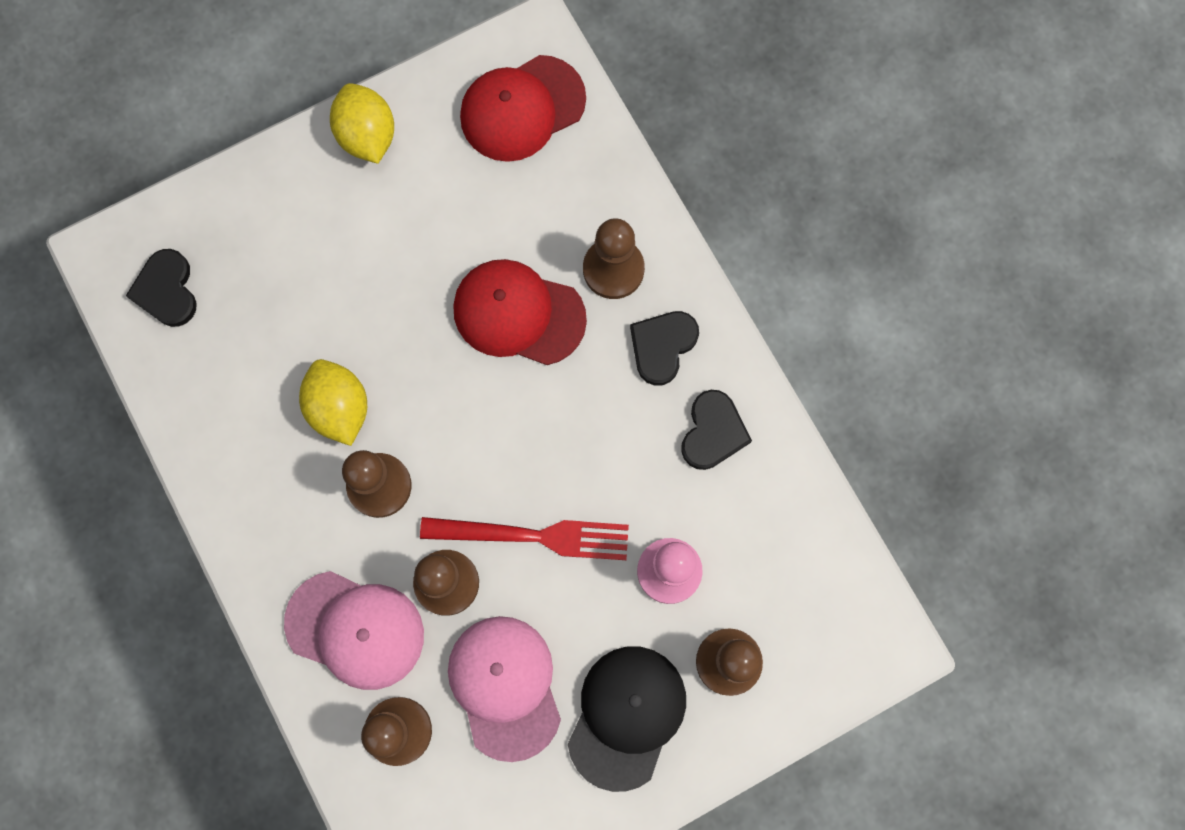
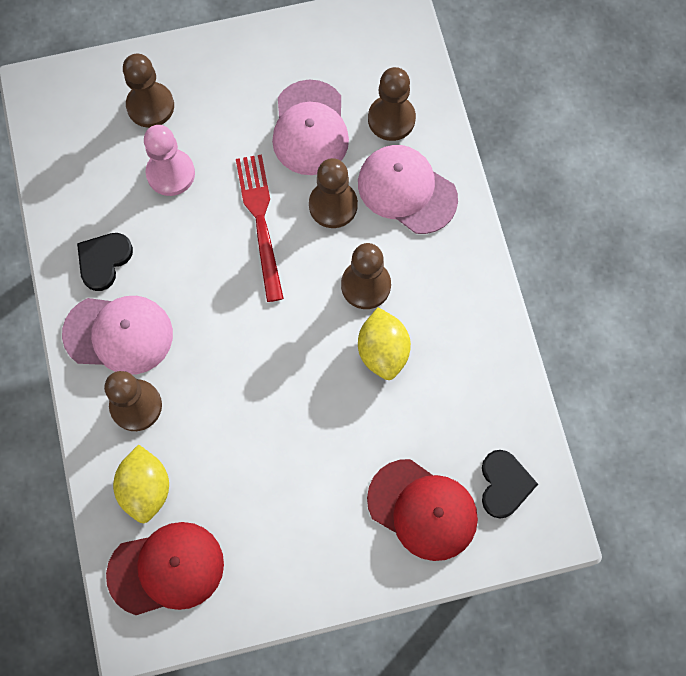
camera: 165 degrees left, 5 degrees down
yellow lemon [330,83,394,164] -> yellow lemon moved to [113,444,169,523]
red fork [420,517,629,560] -> red fork turned 60 degrees clockwise [236,154,284,302]
red cap [453,259,587,365] -> red cap moved to [367,459,478,561]
black cap [568,647,686,792] -> none
black heart [630,311,699,386] -> pink cap [62,296,173,375]

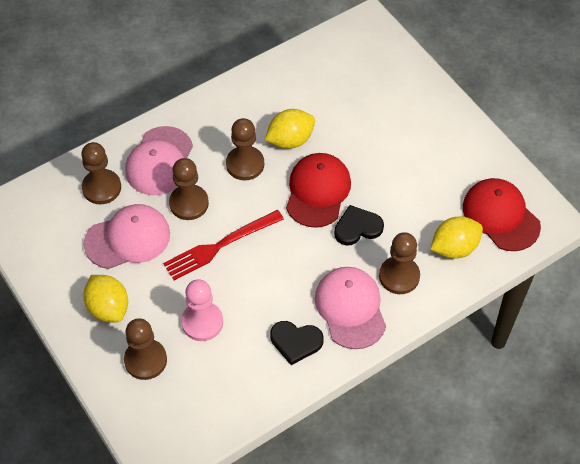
camera: 110 degrees left, 15 degrees down
red cap [367,459,478,561] -> red cap moved to [286,153,351,228]
black heart [482,450,538,519] -> black heart moved to [334,205,384,246]
none -> yellow lemon [83,275,128,323]

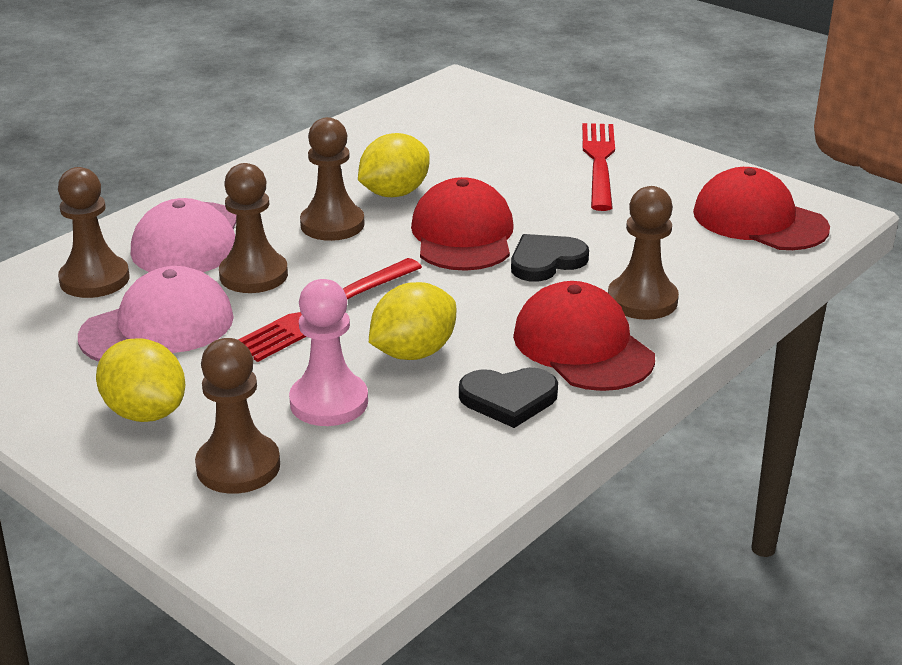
camera: 15 degrees left, 25 degrees down
pink cap [315,267,386,349] -> red cap [513,281,655,391]
yellow lemon [430,216,483,259] -> yellow lemon moved to [369,282,456,360]
none -> red fork [582,123,615,211]

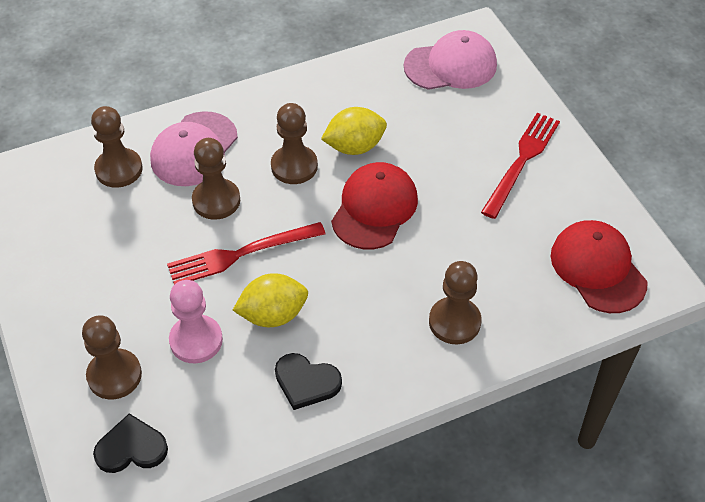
camera: 25 degrees right, 20 degrees up
pink cap [78,266,234,362] -> pink cap moved to [404,30,497,90]
yellow lemon [96,338,185,422] -> none
black heart [511,234,589,282] -> black heart moved to [93,413,168,473]
red cap [513,281,655,391] -> none

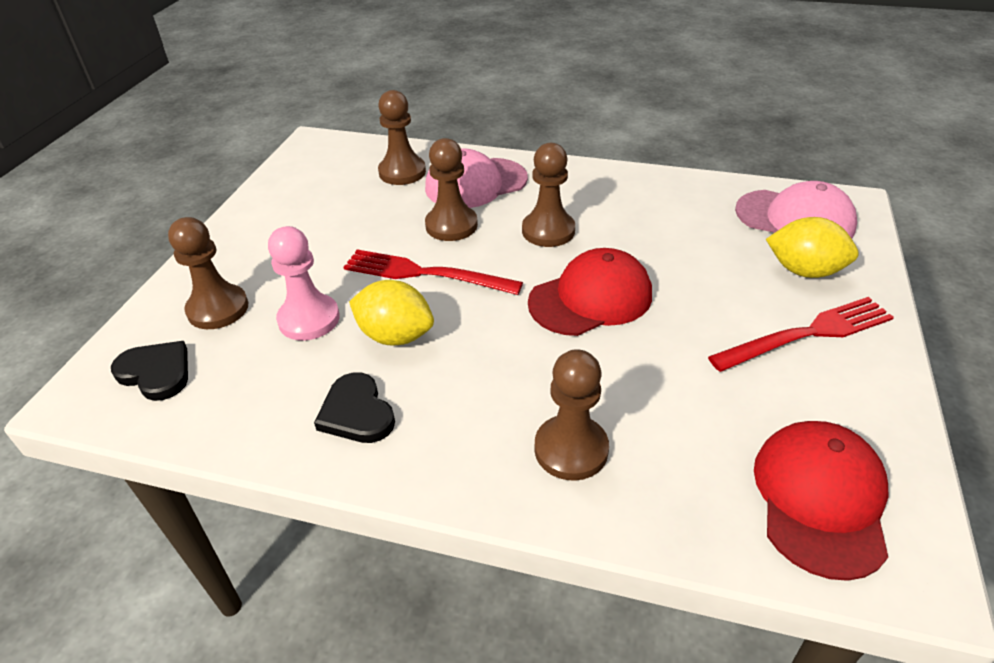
camera: 40 degrees right, 10 degrees down
yellow lemon [321,107,387,155] -> yellow lemon moved to [766,217,859,278]

